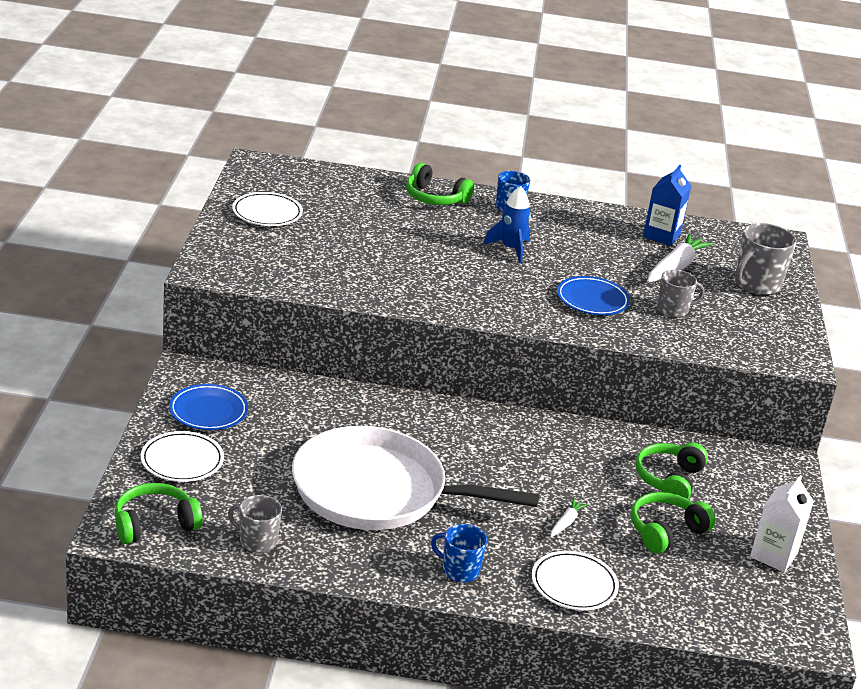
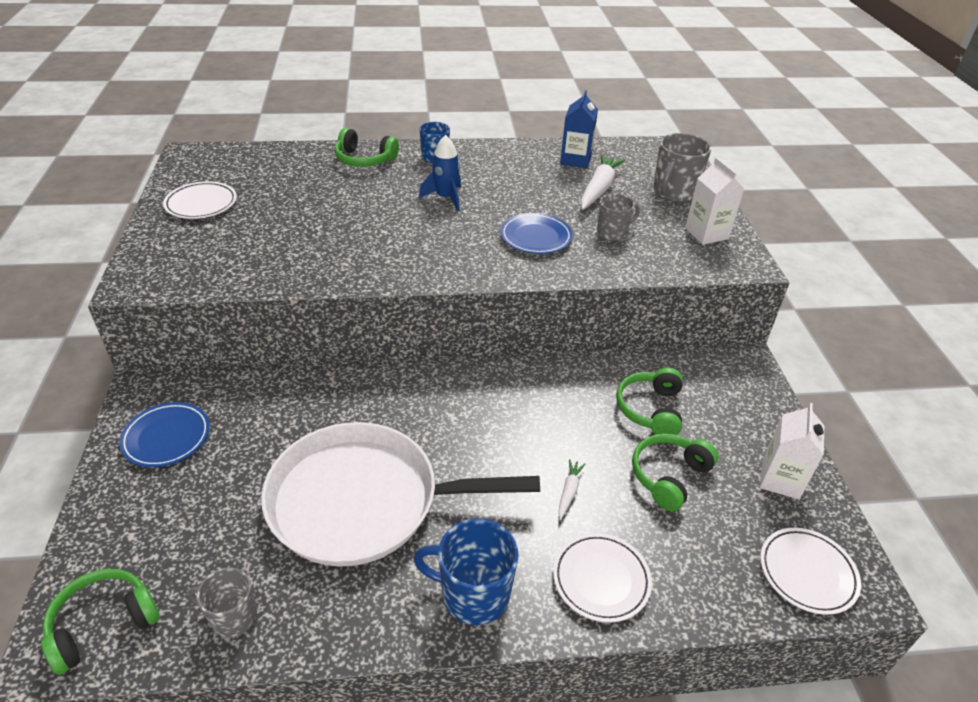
camera: 10 degrees left, 10 degrees up
white plate [141,431,224,482] -> white plate moved to [760,528,861,615]
blue mug [431,524,487,582] -> blue mug [414,518,519,625], size x1.56
none -> white carton [685,157,744,245]

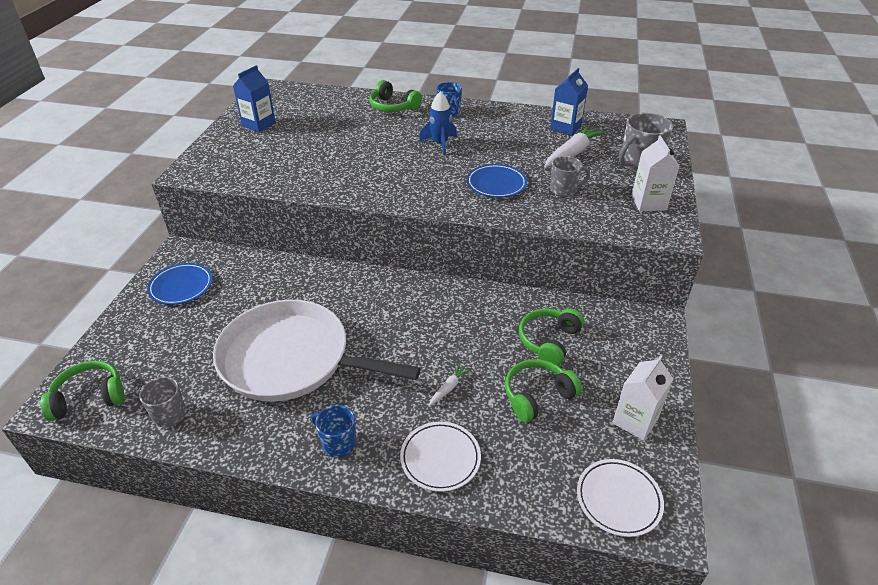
camera: 20 degrees right, 0 degrees up
white plate [163,181,237,219] -> blue carton [233,65,276,132]
blue mug [414,518,519,625] -> blue mug [311,405,356,458], size x0.64

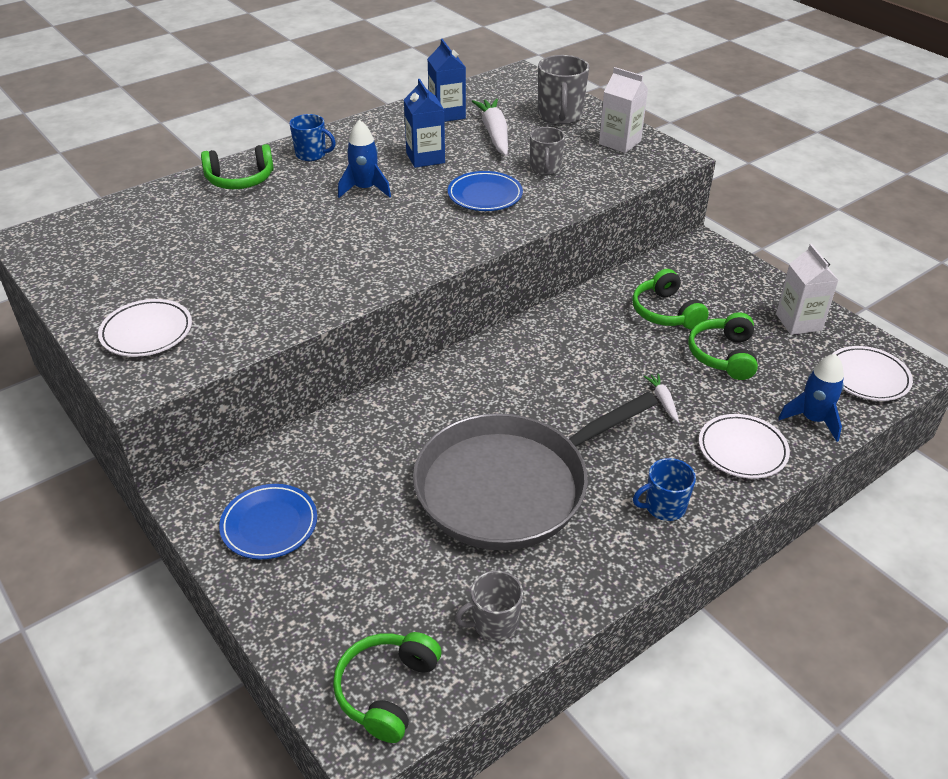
camera: 50 degrees left, 0 degrees up
white pan [213,300,420,402] -> grey pan [413,392,658,550]
blue carton [233,65,276,132] -> blue carton moved to [404,79,445,168]
grey mug [550,156,590,197] -> grey mug turned 150 degrees clockwise [530,127,565,175]
none -> white plate [98,299,192,357]
none -> blue rocket [778,354,844,442]

